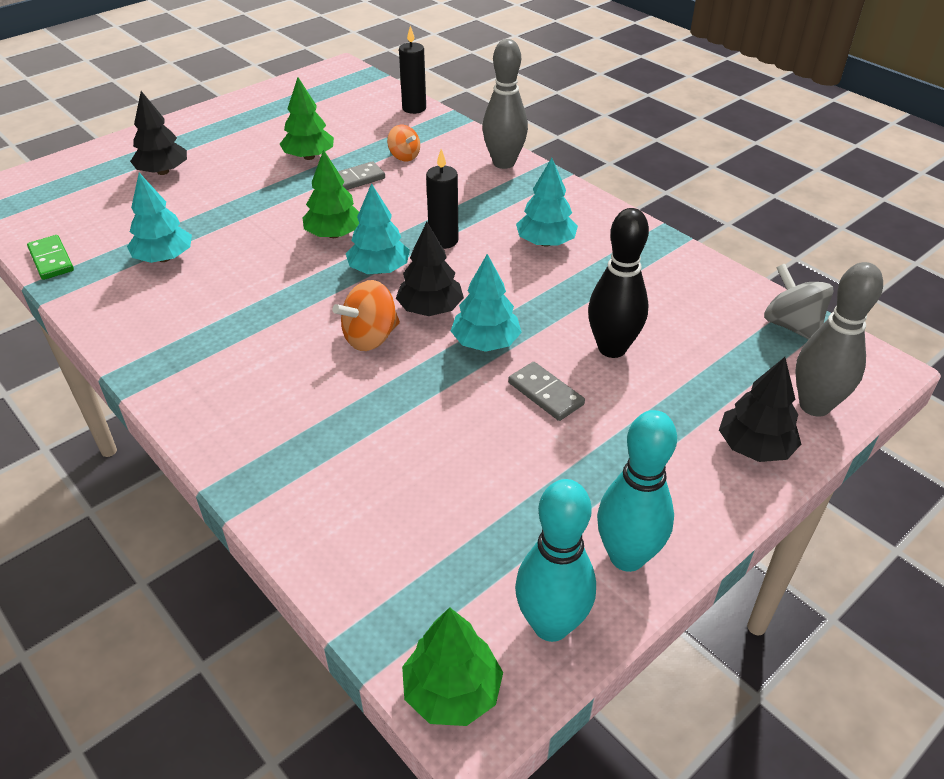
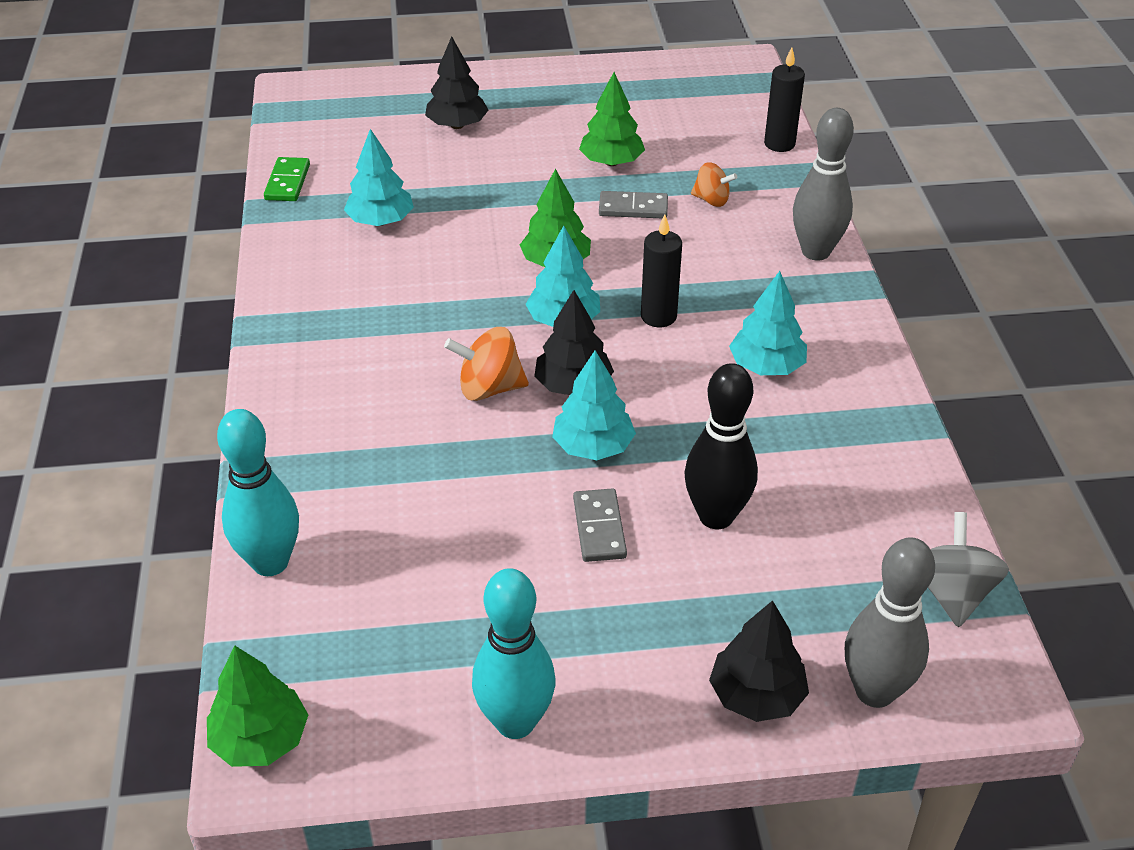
camera: 35 degrees right, 0 degrees up
orange spinning top [387,125,420,161] -> orange spinning top turned 60 degrees counterclockwise [691,162,737,207]
turquoise bowling pin [515,479,596,642] -> turquoise bowling pin moved to [217,409,299,576]

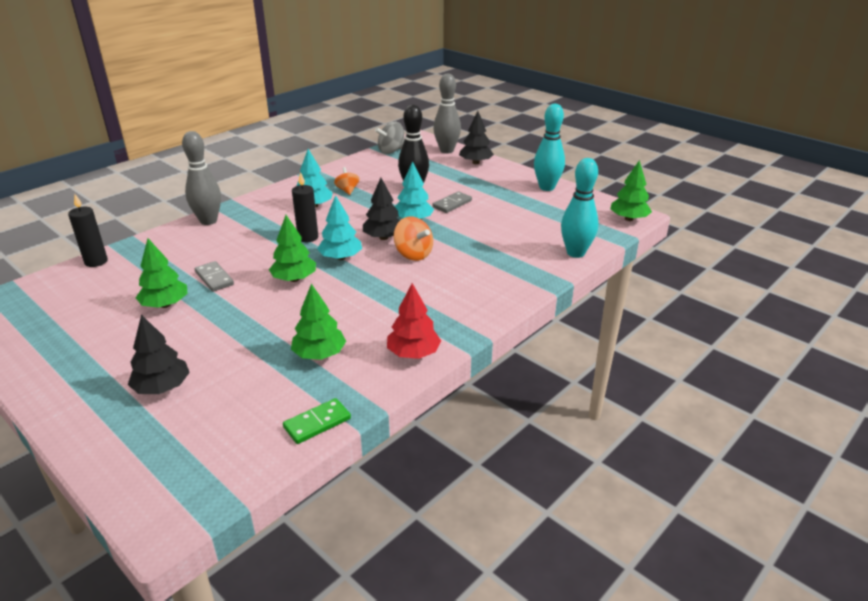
camera: 130 degrees left, 10 degrees down
turquoise tree [344,129,414,226] -> green tree [291,284,346,360]
orange spinning top [691,162,737,207] -> orange spinning top moved to [334,167,359,195]
none -> red tree [387,283,441,359]

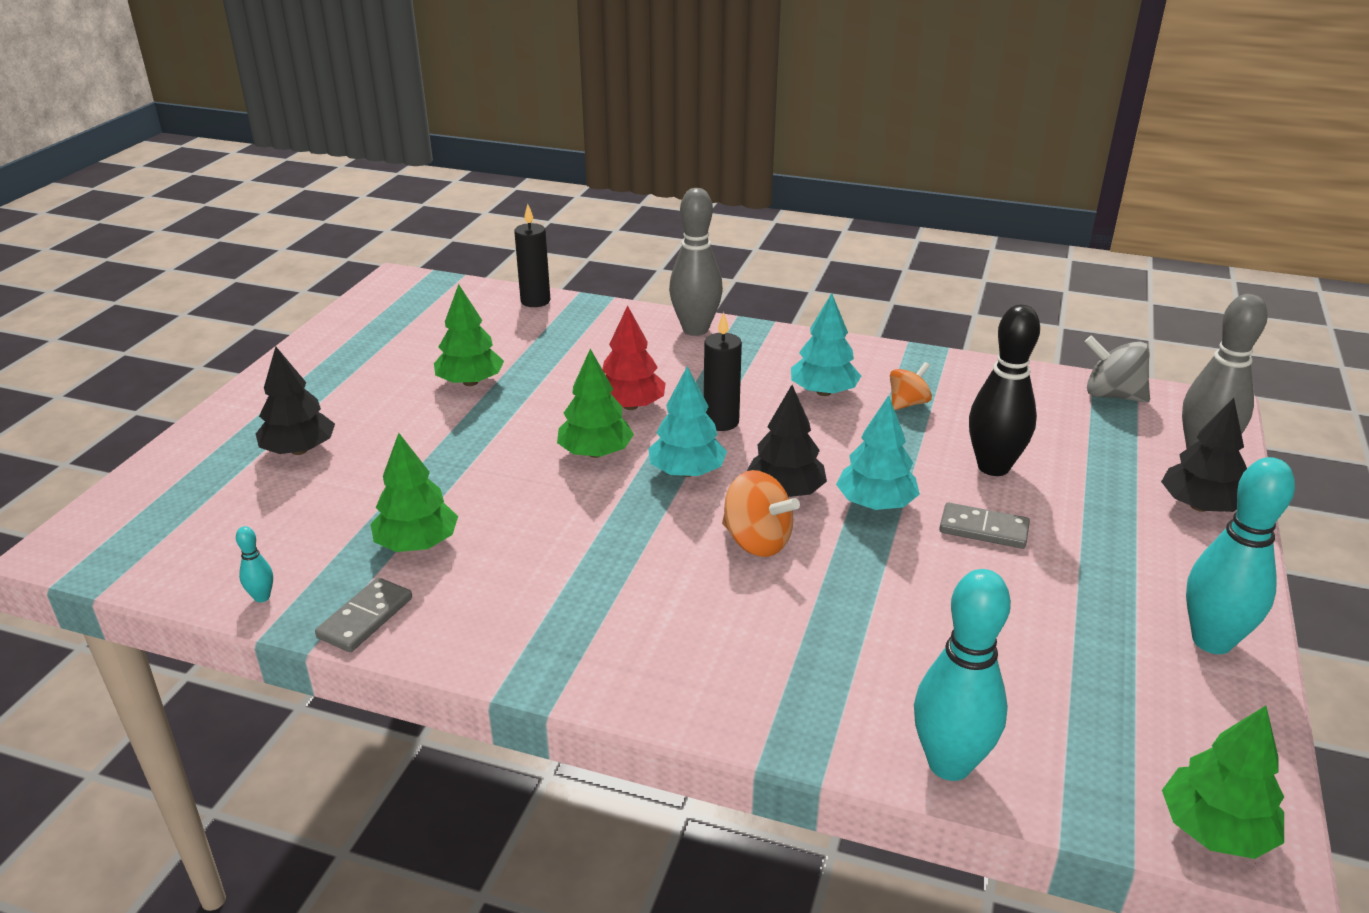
camera: 65 degrees right, 0 degrees up
grey domino [195,261,234,292] -> grey domino moved to [315,577,412,652]
green domino [283,398,351,444] -> turquoise bowling pin [236,526,273,602]
red tree [387,283,441,359] -> red tree moved to [602,305,666,410]
orange spinning top [393,217,433,261] -> orange spinning top turned 75 degrees counterclockwise [722,470,800,557]

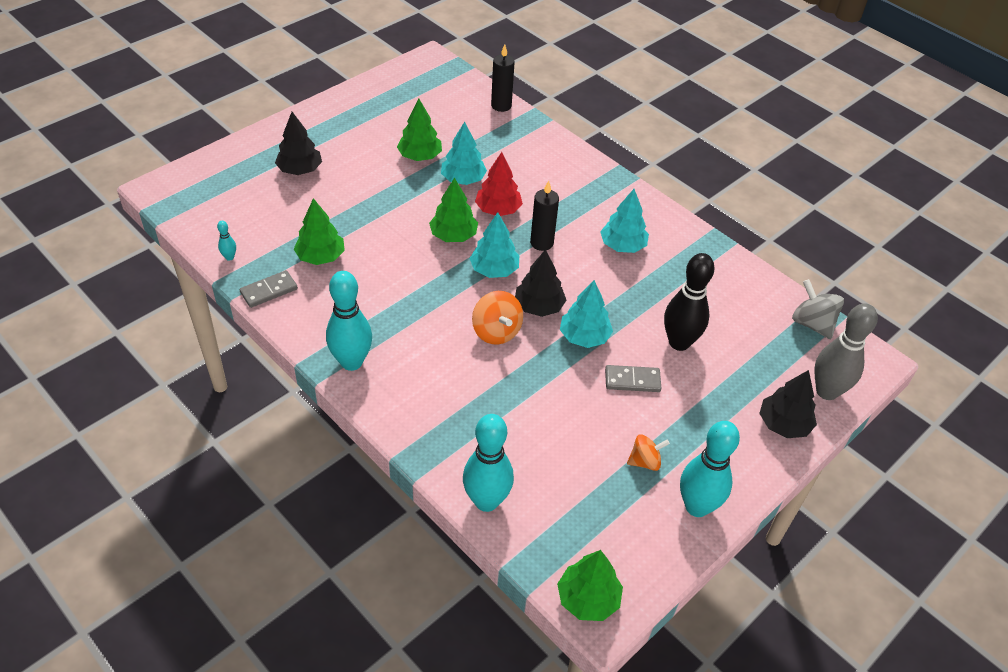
camera: 25 degrees right, 15 degrees up
grey bowling pin [669,188,723,336] -> none
orange spinning top [890,362,932,410] -> orange spinning top moved to [627,434,670,471]
grey domino [939,502,1030,549] -> grey domino turned 45 degrees counterclockwise [605,365,661,392]
none -> turquoise bowling pin [326,271,372,371]
none -> turquoise tree [441,122,487,185]

